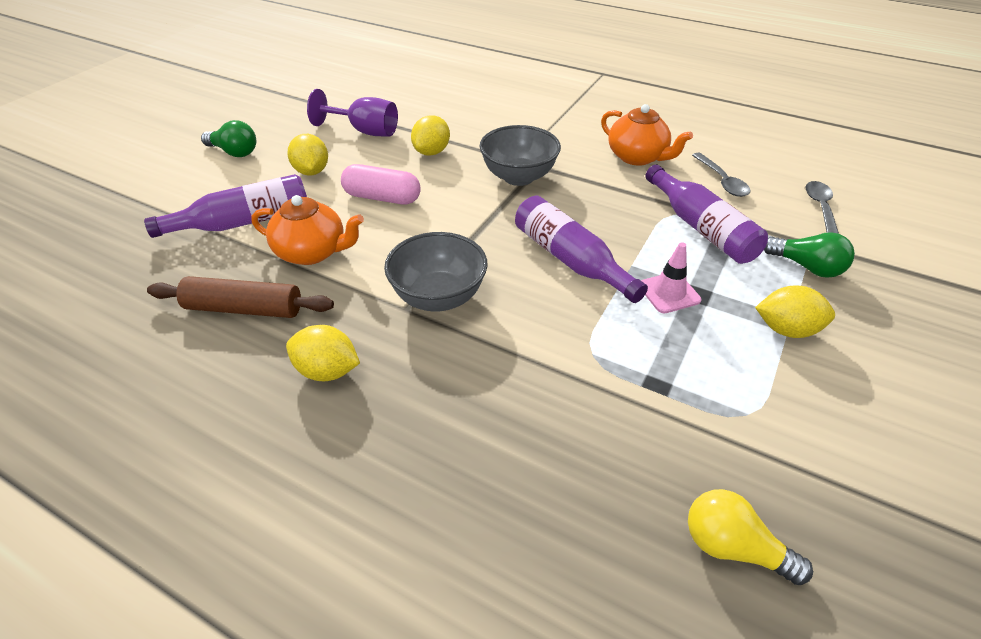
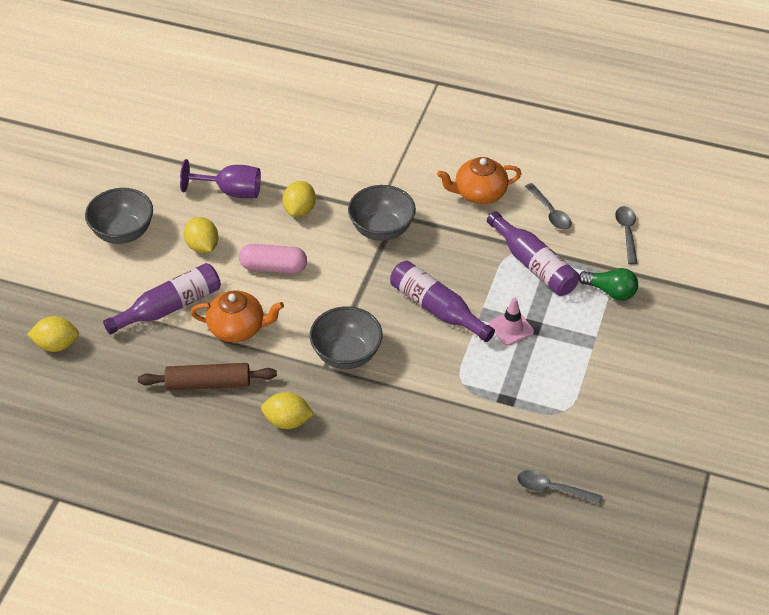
camera: 10 degrees left, 5 degrees up
green light bulb [201,120,256,157] -> grey bowl [85,188,153,244]
orange teapot [601,104,693,166] -> orange teapot turned 135 degrees clockwise [437,157,522,204]
yellow light bulb [688,489,813,585] -> grey spoon [517,470,603,504]
yellow lemon [755,285,835,338] -> yellow lemon moved to [27,316,79,352]

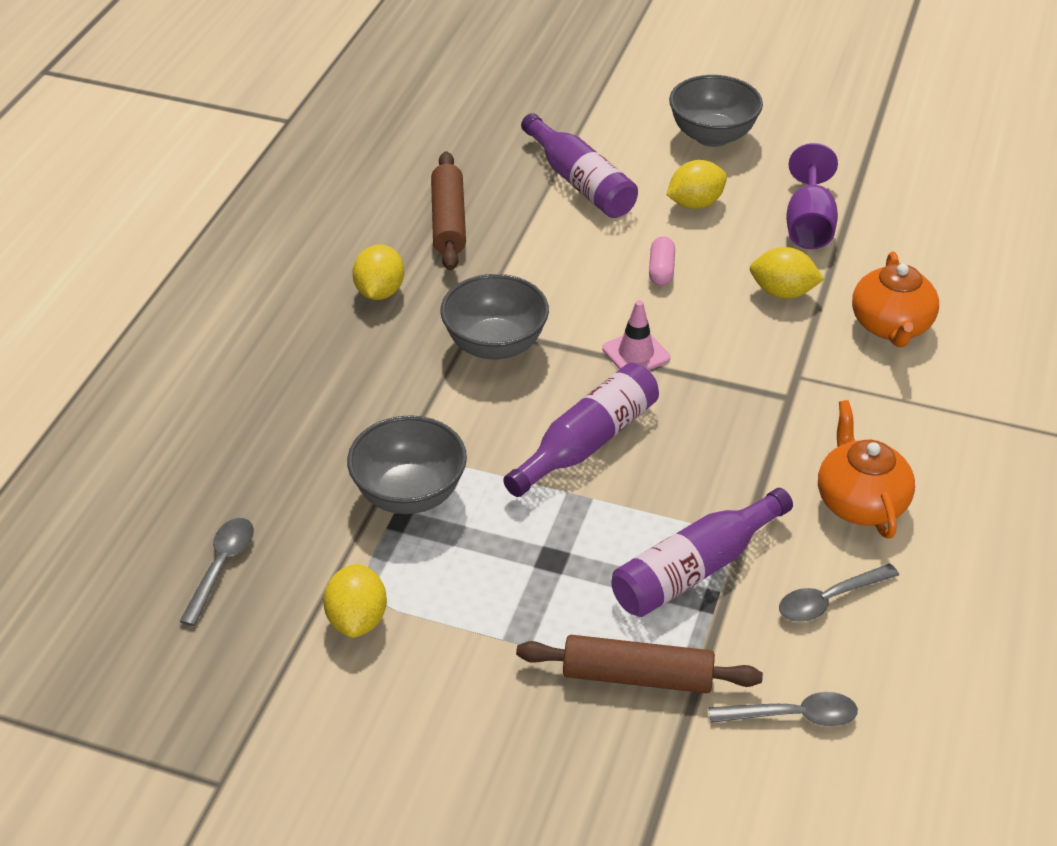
camera: 90 degrees right, 5 degrees down
yellow lemon [27,316,79,352] -> yellow lemon moved to [323,564,387,638]
orange teapot [191,290,284,343] -> orange teapot moved to [852,252,939,347]
pink capsule [239,244,307,273] -> pink capsule [649,236,675,286], size x0.62
grey bowl [348,185,416,241] -> grey bowl moved to [347,415,467,514]
pink traffic cone [489,298,534,346] -> pink traffic cone moved to [602,300,670,370]
green light bulb [579,268,638,301] -> brown rolling pin [516,635,763,693]

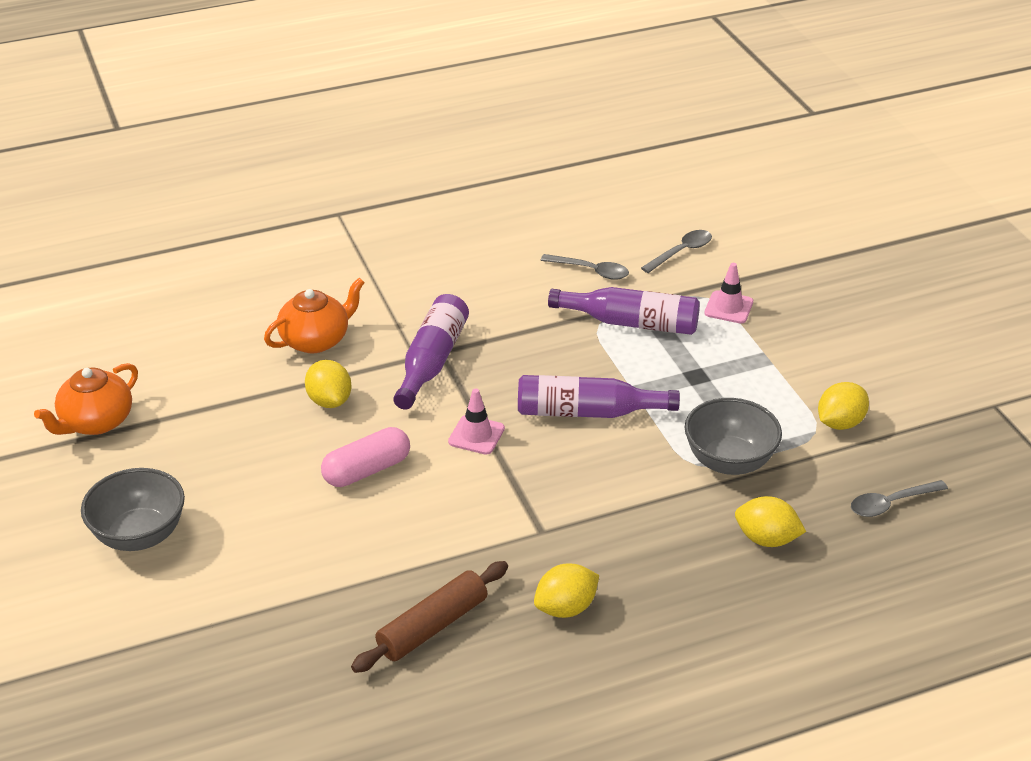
camera: 130 degrees left, 5 degrees down
grey bowl [440,274,549,360] -> none
brown rolling pin [516,635,763,693] -> pink traffic cone [704,263,753,323]
purple bottle [521,113,638,218] -> purple bottle moved to [393,294,469,410]
pink capsule [649,236,675,286] -> pink capsule [321,427,410,487], size x1.60
yellow lemon [666,160,727,209] -> yellow lemon moved to [735,496,806,547]
grey spoon [709,692,858,727] -> grey spoon turned 90 degrees clockwise [641,230,712,273]
purple goblet [786,143,838,249] -> none
orange teapot [818,400,915,539] -> orange teapot moved to [34,363,138,435]

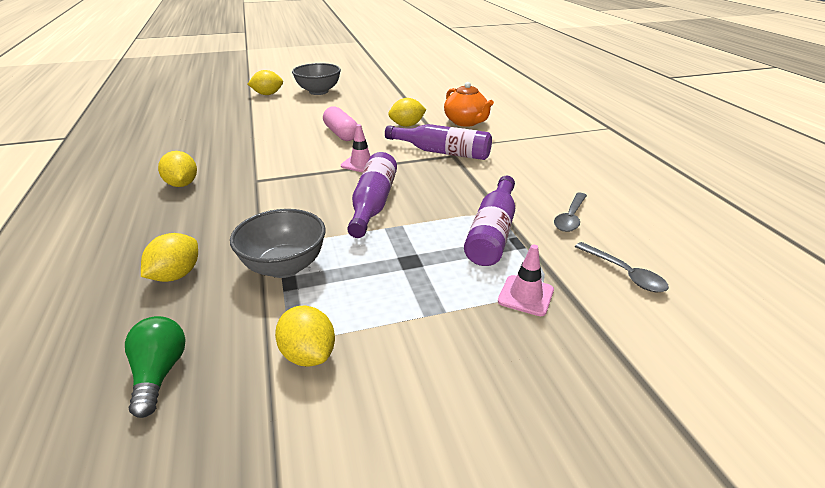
camera: 95 degrees right, 5 degrees down
orange teapot [34,363,138,435] -> none
brown rolling pin [351,561,508,673] -> none
grey spoon [851,480,948,517] -> green light bulb [125,316,186,418]
none -> yellow lemon [248,70,283,95]

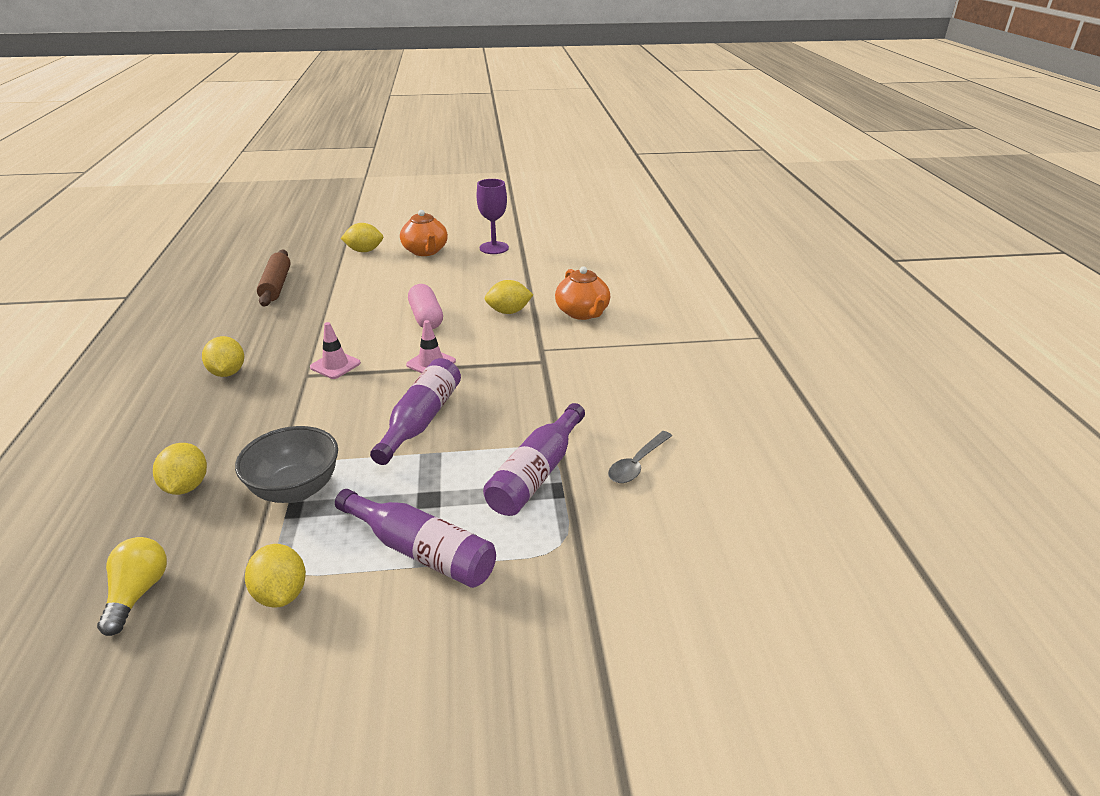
camera: 10 degrees right, 0 degrees up
green light bulb [125,316,186,418] -> yellow light bulb [97,537,167,636]
yellow lemon [141,233,198,282] -> yellow lemon turned 45 degrees counterclockwise [153,443,207,495]
grey bowl [292,63,341,95] -> orange teapot [400,210,448,256]
purple bottle [385,124,492,160] -> purple bottle moved to [335,489,496,588]
pink traffic cone [498,245,554,316] -> pink traffic cone moved to [310,322,361,379]
grey spoon [575,242,669,292] -> none
none -> brown rolling pin [257,249,291,306]
none -> purple goblet [477,179,509,254]

